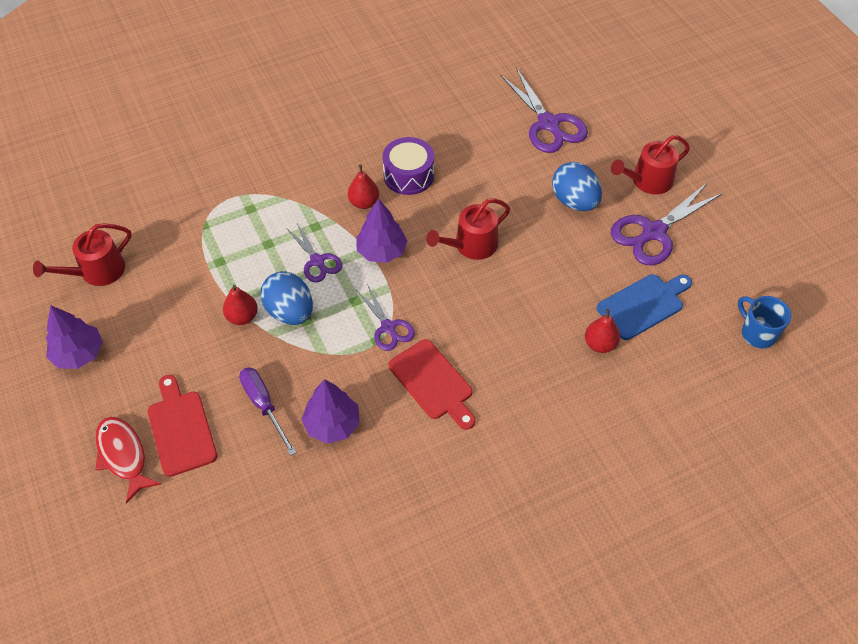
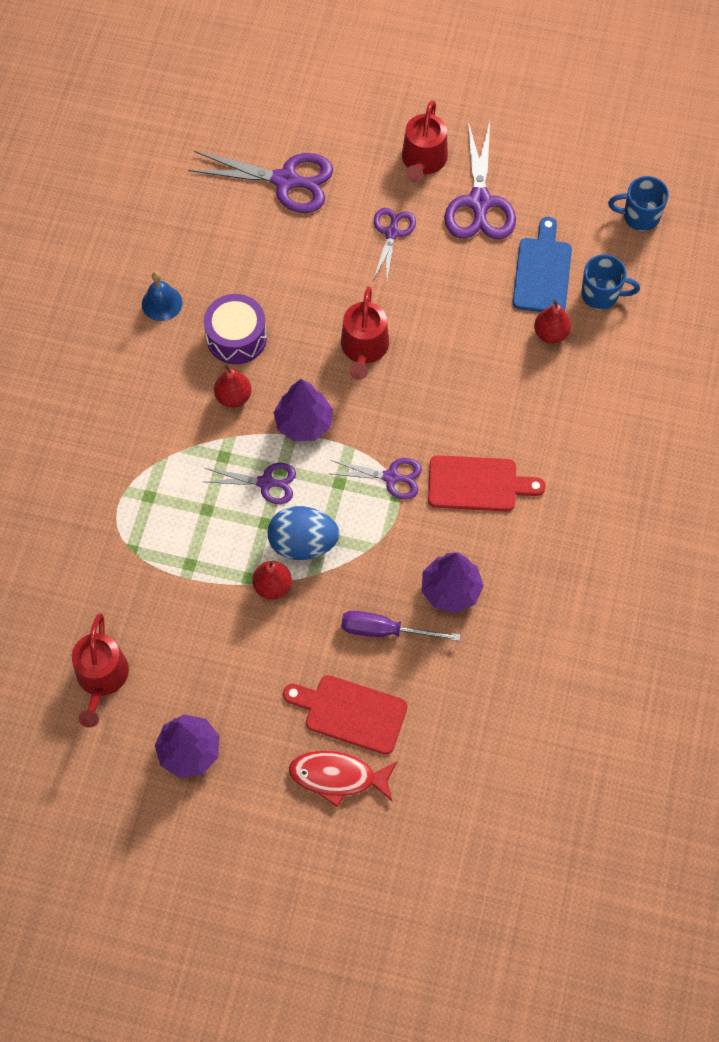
camera: 50 degrees left, 10 degrees up
blue egg [552,162,602,211] -> purple scissors [373,208,416,280]
none -> blue bell [142,271,182,321]
none -> blue mug [581,254,640,310]

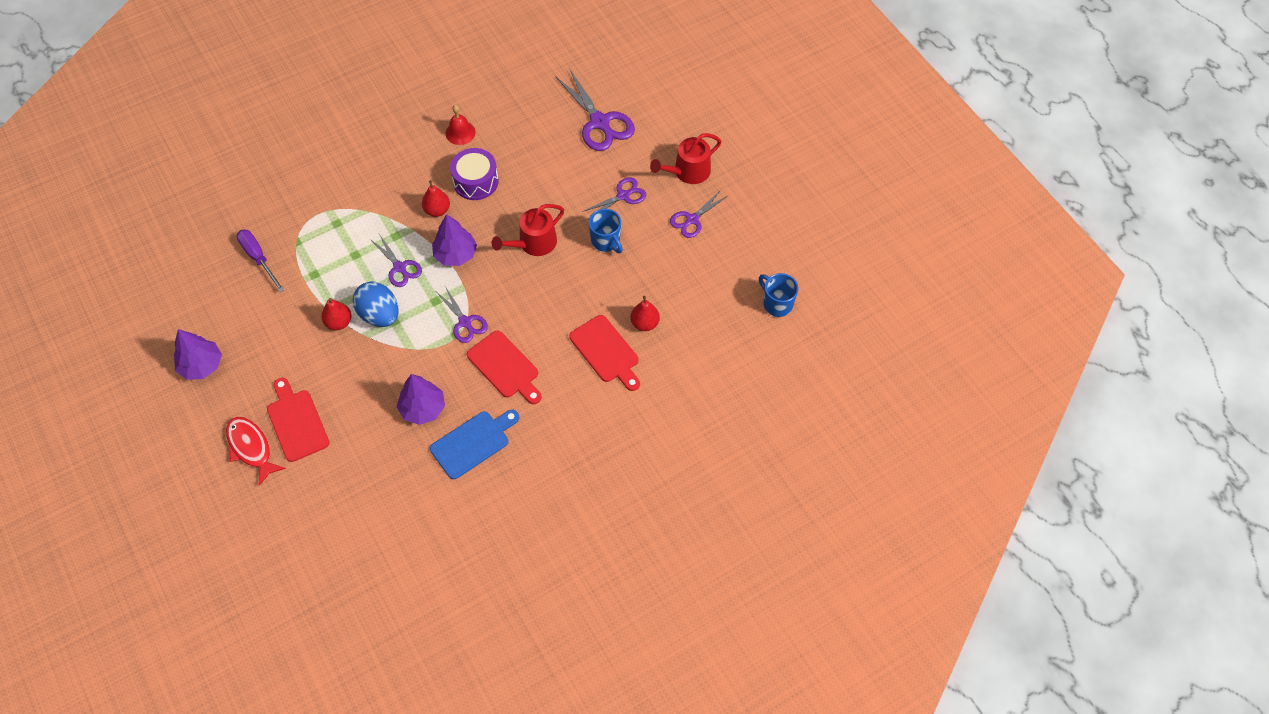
camera: 45 degrees right, 5 degrees down
red watering can [72,613,129,728] -> none
blue bell [142,271,182,321] -> red bell [446,105,476,145]
purple screwdriver [341,611,461,641] -> purple screwdriver moved to [237,229,285,292]
purple scissors [444,121,516,239] -> purple scissors [670,190,729,238], size x0.59
blue cutting board [512,217,572,312] -> blue cutting board moved to [430,410,519,479]
blue mug [581,254,640,310] -> blue mug moved to [588,209,623,253]
none -> red cutting board [569,315,640,391]

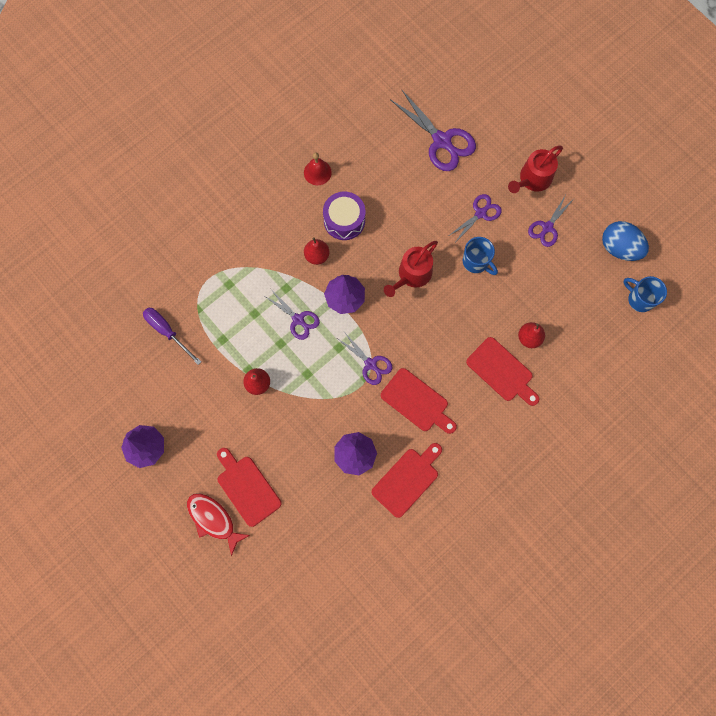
camera: 10 degrees left, 15 degrees up
blue egg [353,282,399,327] -> blue egg moved to [602,221,649,261]
blue cutting board [430,410,519,479] -> red cutting board [371,443,442,518]

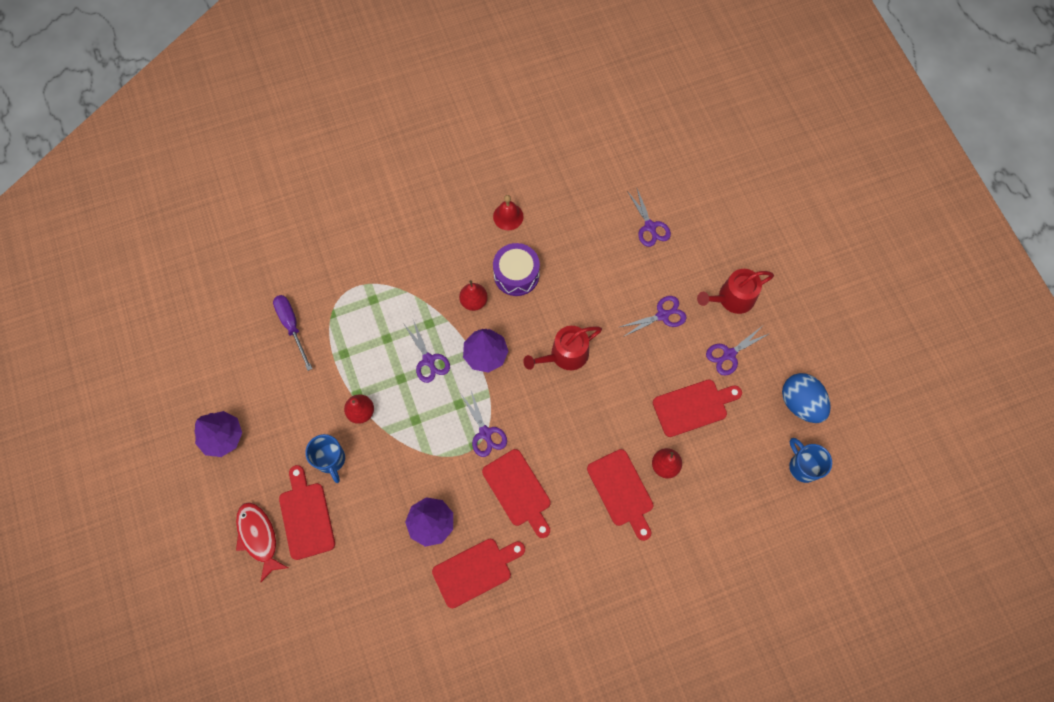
camera: 20 degrees right, 5 degrees down
purple scissors [390,89,476,171] -> purple scissors [627,189,671,247], size x0.59
blue mug [463,237,498,275] -> blue mug moved to [305,434,345,483]
none -> red cutting board [653,380,742,437]

